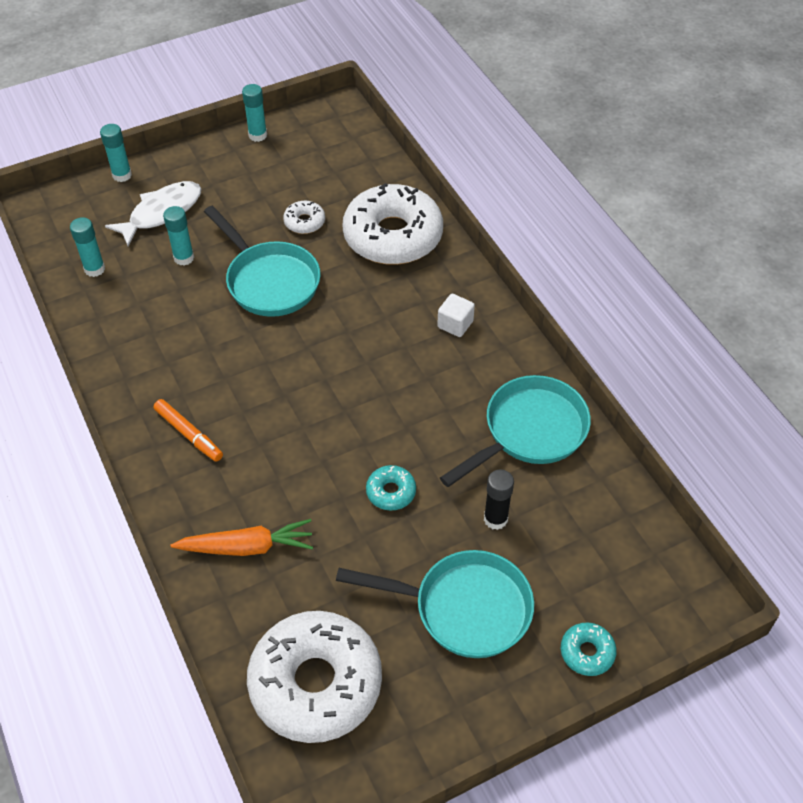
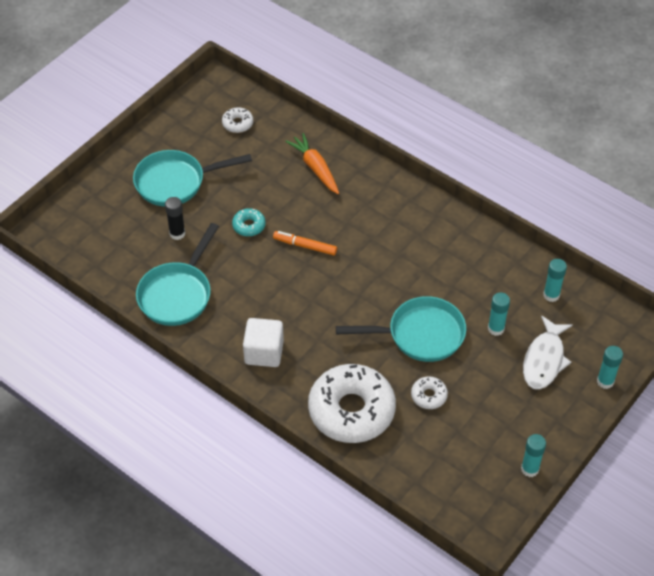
camera: 155 degrees right, 0 degrees up
orange marker [154,399,223,462] -> orange marker moved to [273,231,337,255]
orange carrot [170,519,313,556] -> orange carrot turned 90 degrees clockwise [285,133,339,194]
turquoise pan [204,206,321,317] -> turquoise pan turned 150 degrees clockwise [336,296,466,362]
white donut [247,611,382,743] -> white donut [222,107,253,133], size x0.42
white cube [437,294,475,337] -> white cube [243,318,284,367], size x1.60
turquoise donut [561,622,617,676] -> none

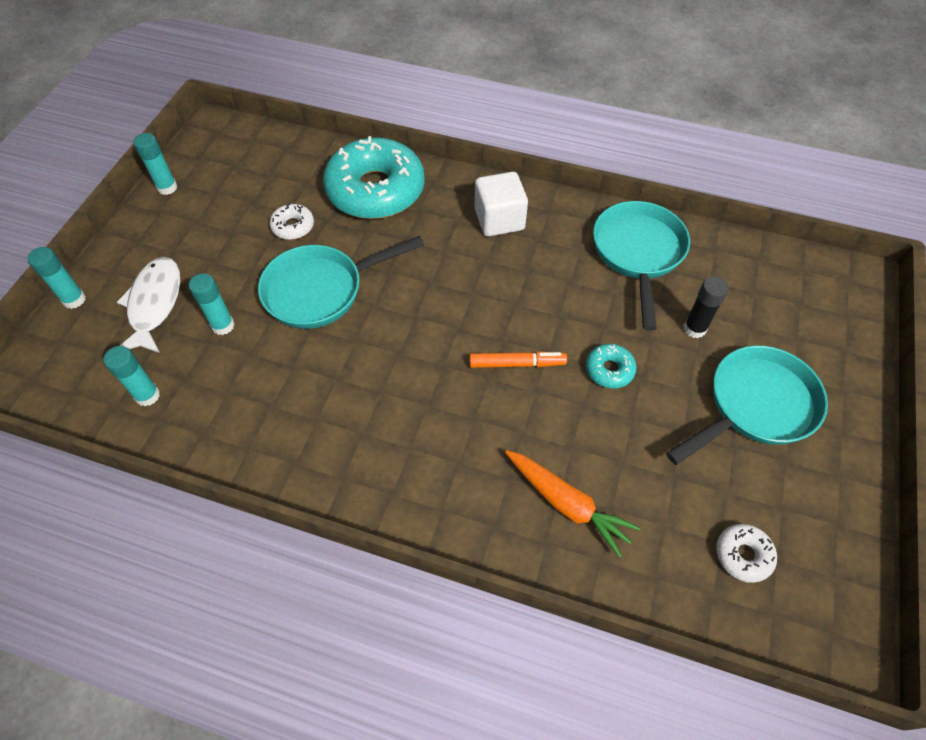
camera: 160 degrees right, 5 degrees up
white donut [308,364,396,443] -> turquoise donut [323,136,425,219]

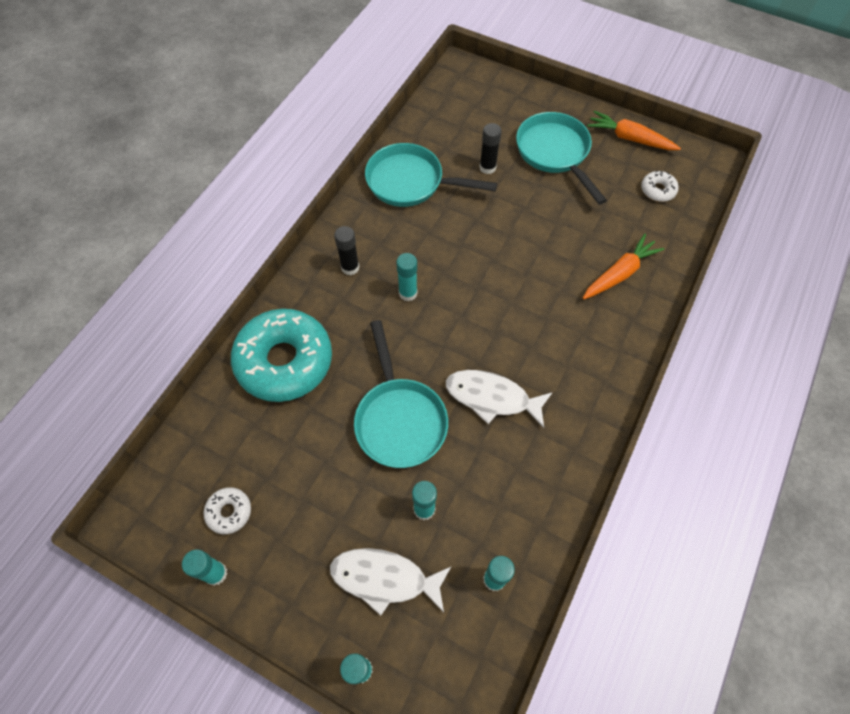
camera: 80 degrees left, 5 degrees up
white donut [269,204,314,240] -> white donut moved to [203,487,251,534]
orange marker [470,351,567,368] -> none
white cube [475,172,528,237] -> black glue stick [334,226,359,275]
turquoise donut [586,344,637,388] -> none
none -> turquoise glue stick [396,253,418,301]
none -> white fish [446,370,553,428]
none -> orange carrot [587,111,681,150]

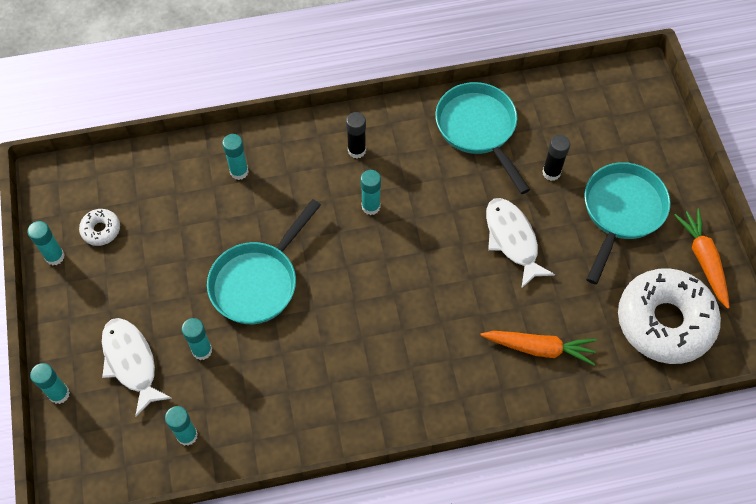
camera: 50 degrees right, 0 degrees up
turquoise donut [231,309,332,402] -> turquoise glue stick [222,134,249,180]
white fish [446,370,553,428] -> white fish moved to [486,198,555,289]
white donut [641,171,679,202] -> white donut [618,268,721,364], size x2.37

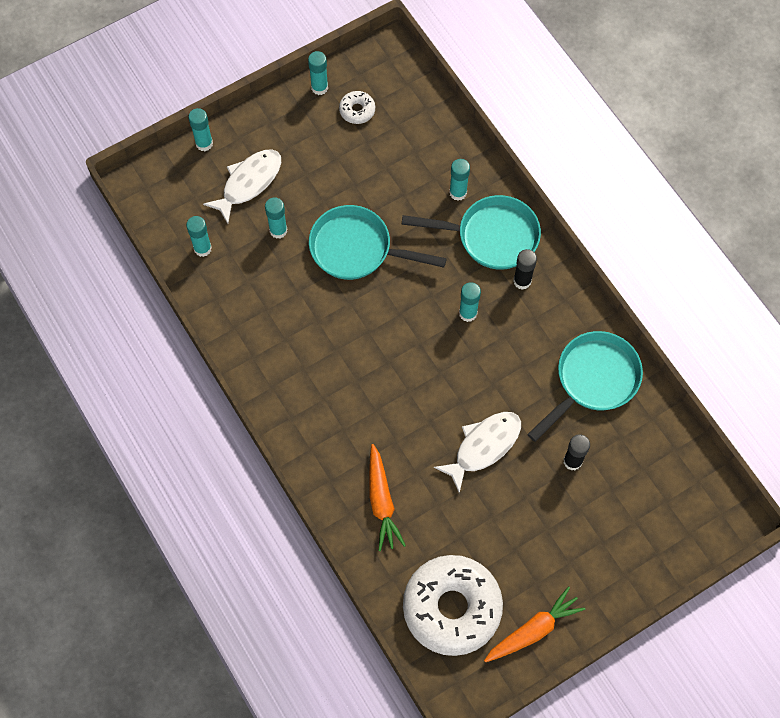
camera: 70 degrees right, 5 degrees up
turquoise pan [584,162,671,285] -> turquoise pan moved to [402,195,541,270]

